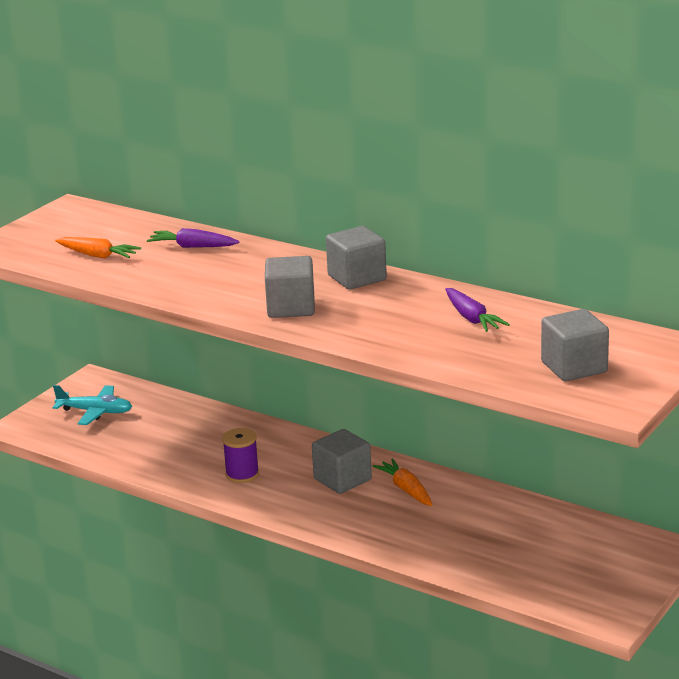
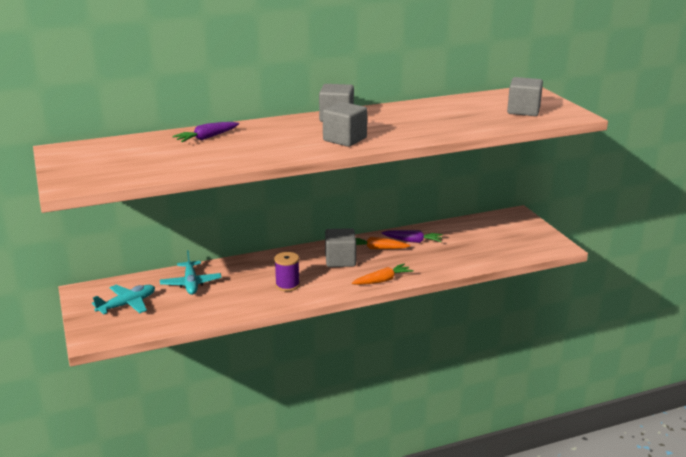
camera: 55 degrees left, 0 degrees up
orange carrot [55,237,141,259] -> orange carrot moved to [352,263,414,285]
purple carrot [445,288,510,332] -> purple carrot moved to [381,230,443,243]
none -> turquoise plane [160,250,222,295]

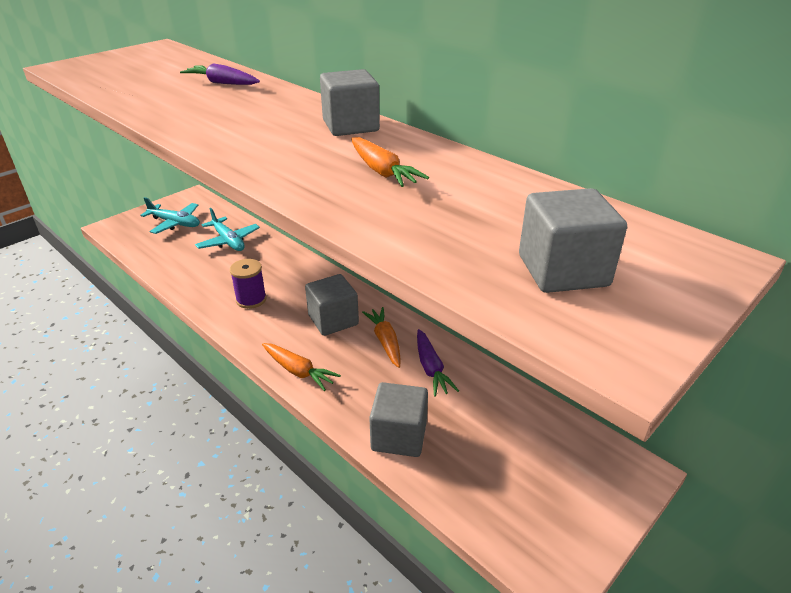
camera: 65 degrees right, 10 degrees up
turquoise plane [160,250,222,295] -> turquoise plane turned 90 degrees counterclockwise [195,208,260,251]
grey cube [323,102,367,147] -> grey cube moved to [369,382,428,457]
none -> orange carrot [351,137,429,187]

